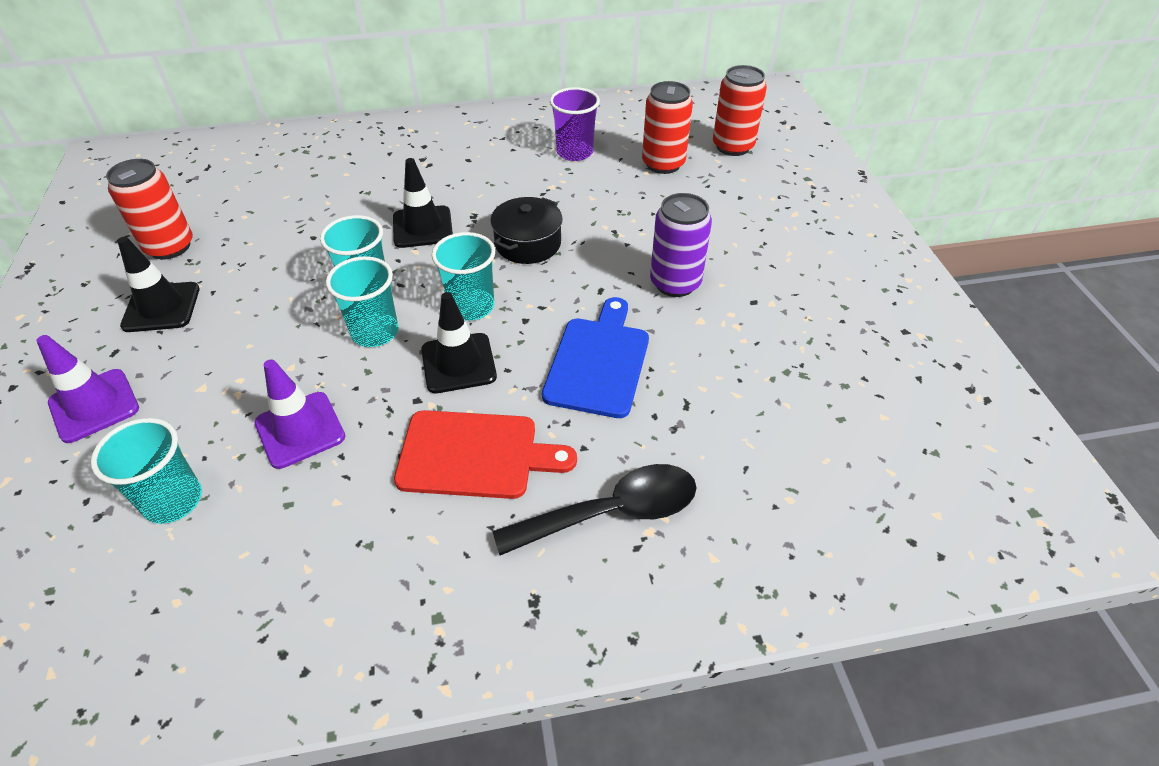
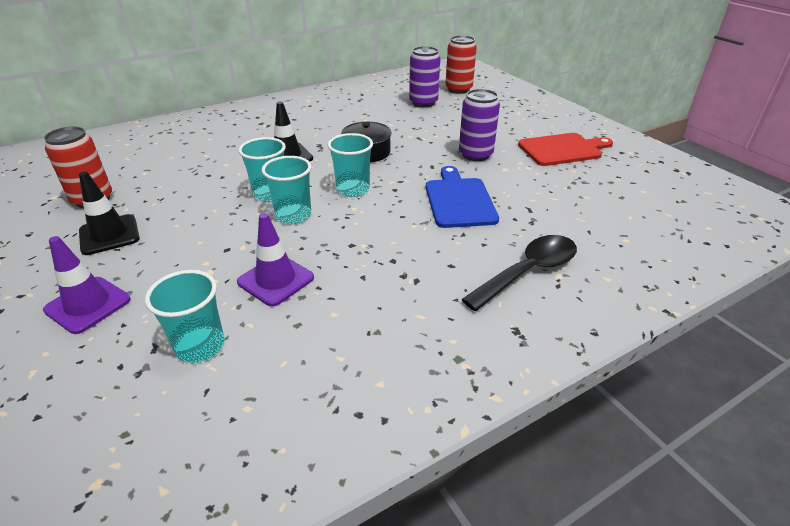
camera: 20 degrees left, 10 degrees down
red cutting board [394,410,577,499] -> red cutting board moved to [518,133,613,166]
black traffic cone [421,292,497,393] -> none
purple cup [550,87,600,161] -> none
red can [642,81,693,174] -> purple can [409,46,440,107]

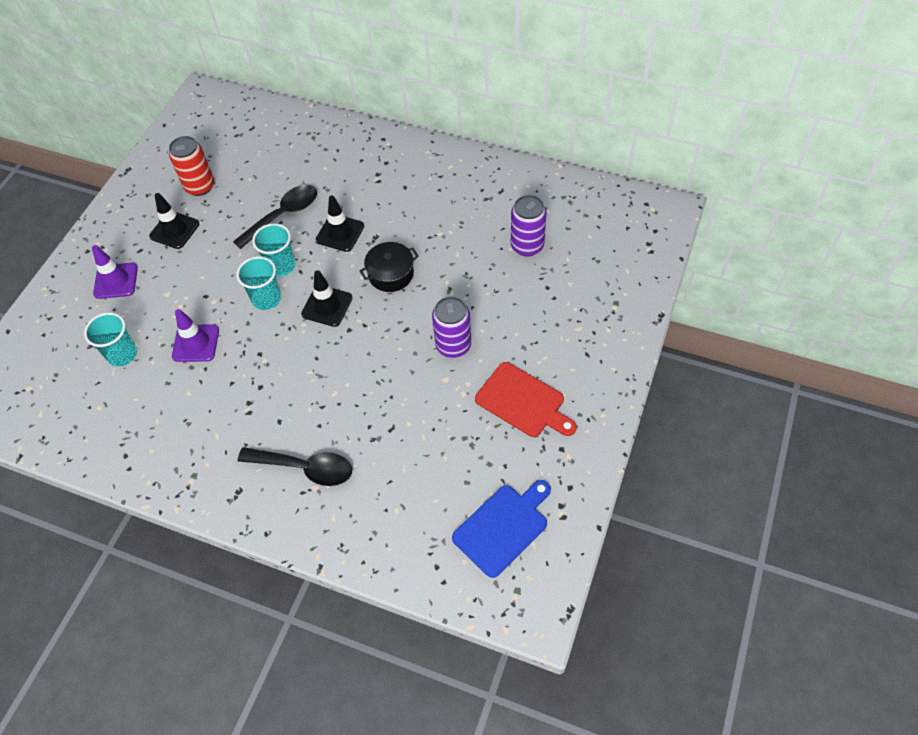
camera: 55 degrees right, 20 degrees up
turquoise cup [328,133,373,197] -> black traffic cone [301,270,352,327]
blue cutting board [426,166,499,228] -> blue cutting board moved to [452,480,551,578]
red can [445,35,477,94] -> none
none -> black spoon [233,185,317,249]

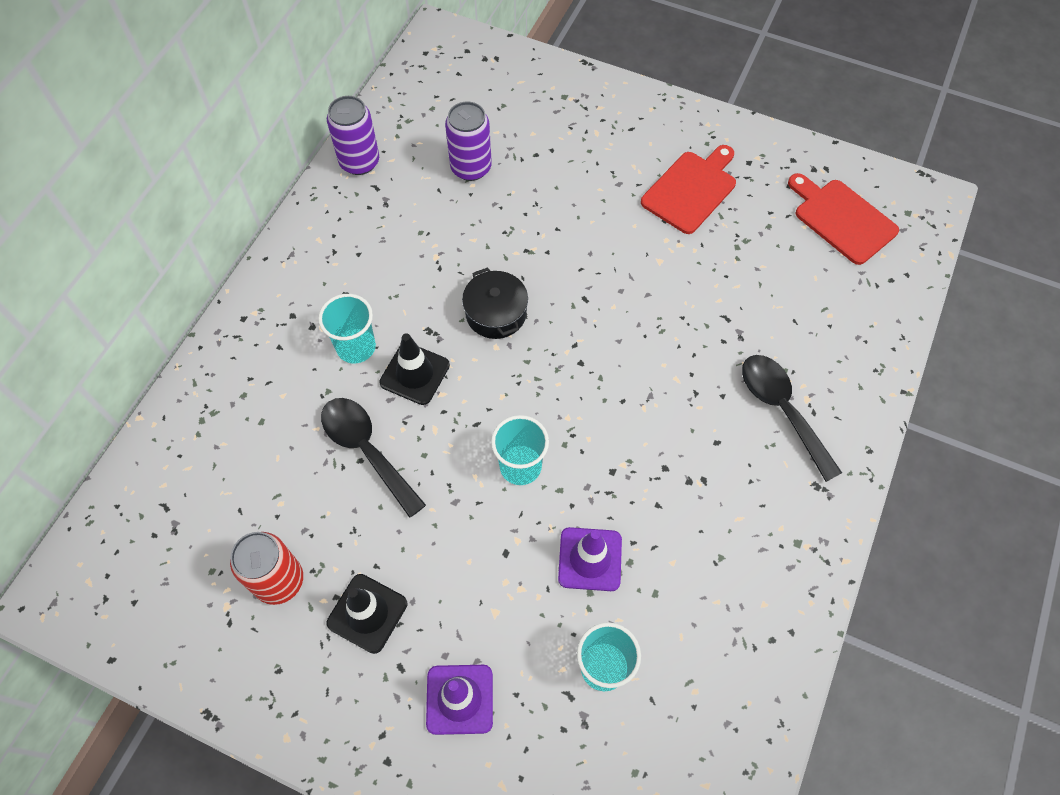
camera: 90 degrees left, 5 degrees up
black spoon [238,447,352,486] -> black spoon turned 45 degrees counterclockwise [742,355,842,482]
turquoise cup [252,223,295,277] -> turquoise cup moved to [318,294,376,363]
black traffic cone [301,270,352,327] -> none
purple can [432,296,471,358] -> purple can moved to [327,96,379,175]
blue cutting board [452,480,551,578] -> red cutting board [788,173,899,265]

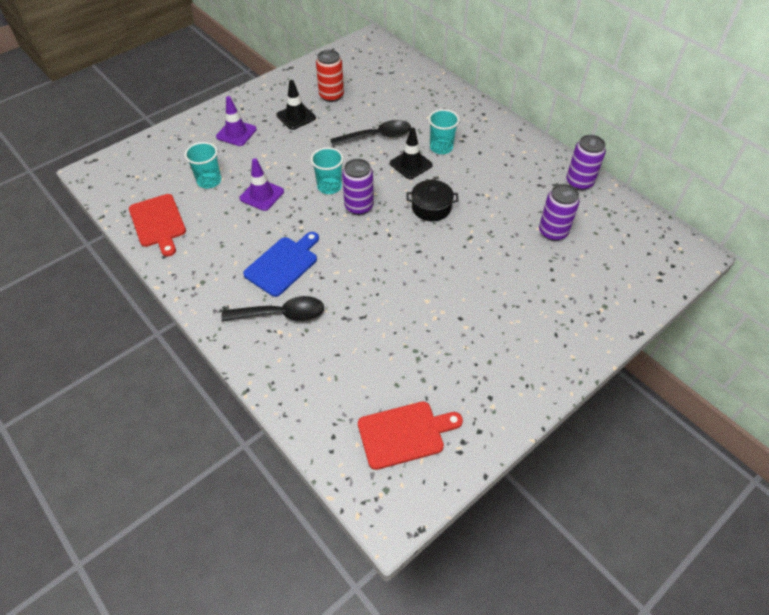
camera: 115 degrees right, 10 degrees down
red cutting board [641,145,736,234] -> red cutting board moved to [129,194,186,257]
none -> blue cutting board [243,232,319,297]
none -> purple can [342,159,374,215]

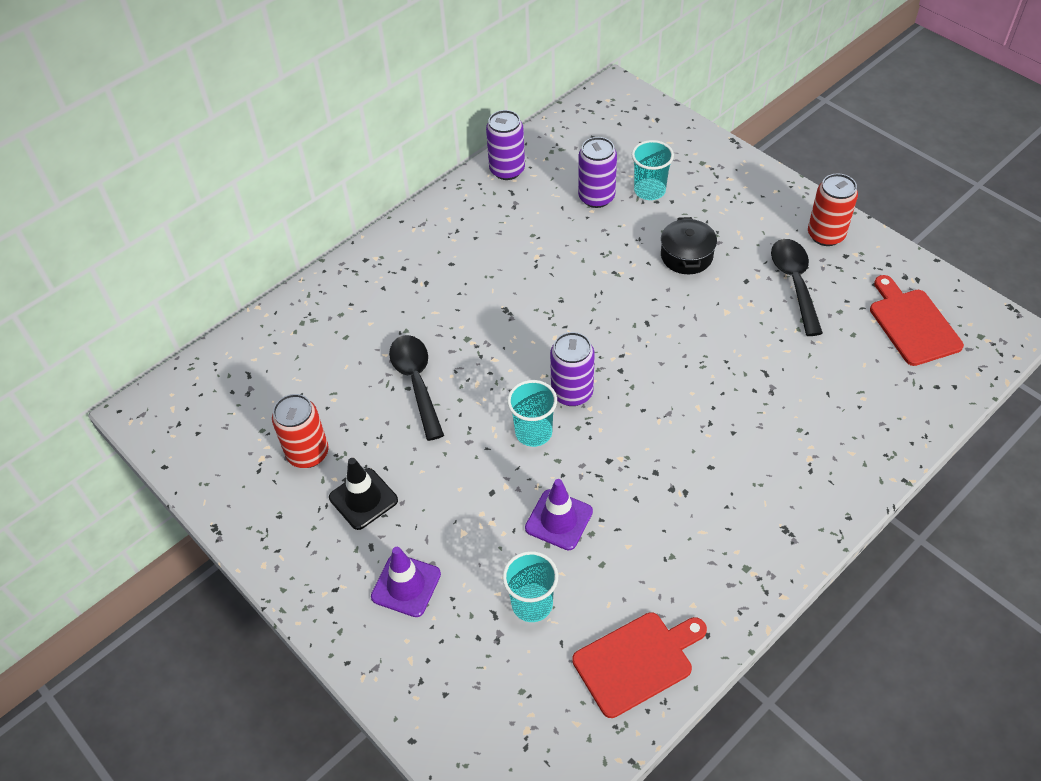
camera: 90 degrees left, 0 degrees up
black spoon [221,296,324,321] -> black spoon moved to [771,239,823,336]
blue cutting board [243,232,319,297] -> none
black traffic cone [390,127,433,179] -> none
black pot [407,180,458,222] -> black pot moved to [661,217,717,274]
turquoise cup [428,109,460,154] -> turquoise cup moved to [632,140,674,200]
none -> red can [808,173,858,246]

